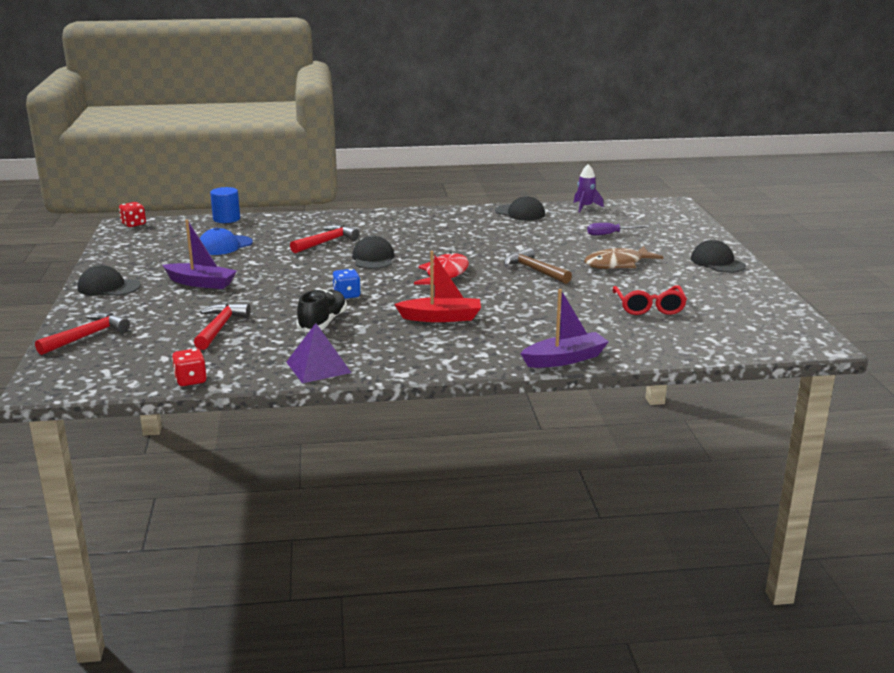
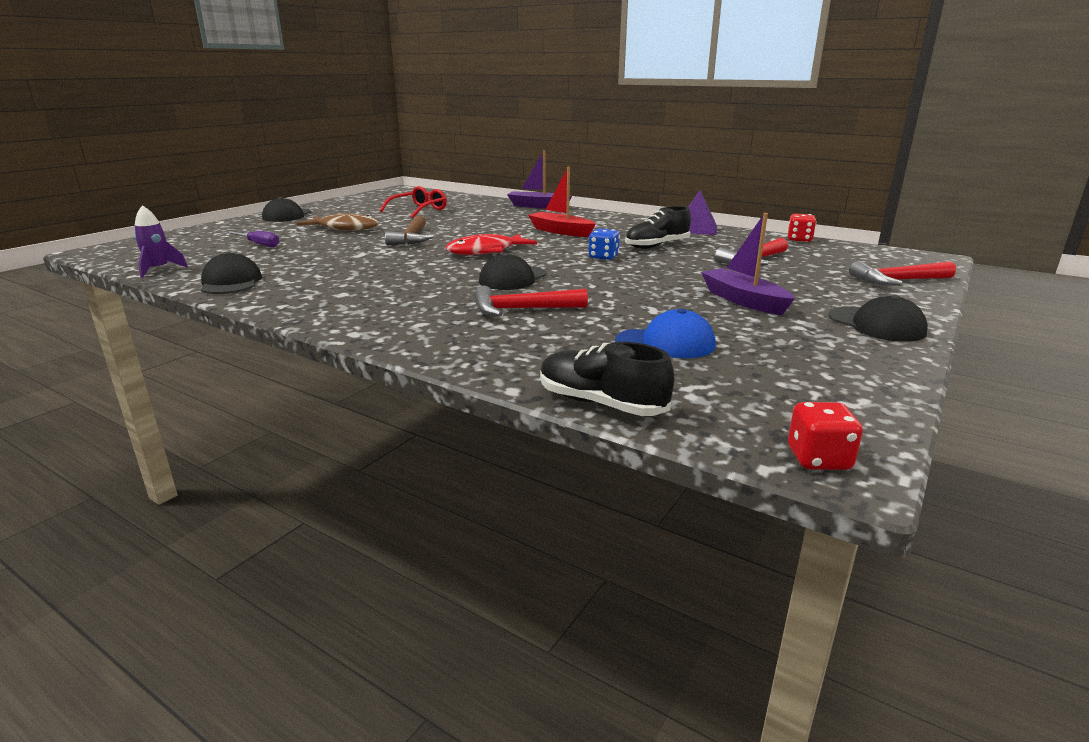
camera: 140 degrees left, 0 degrees up
blue cylinder [210,187,240,223] -> black shoe [540,342,674,416]

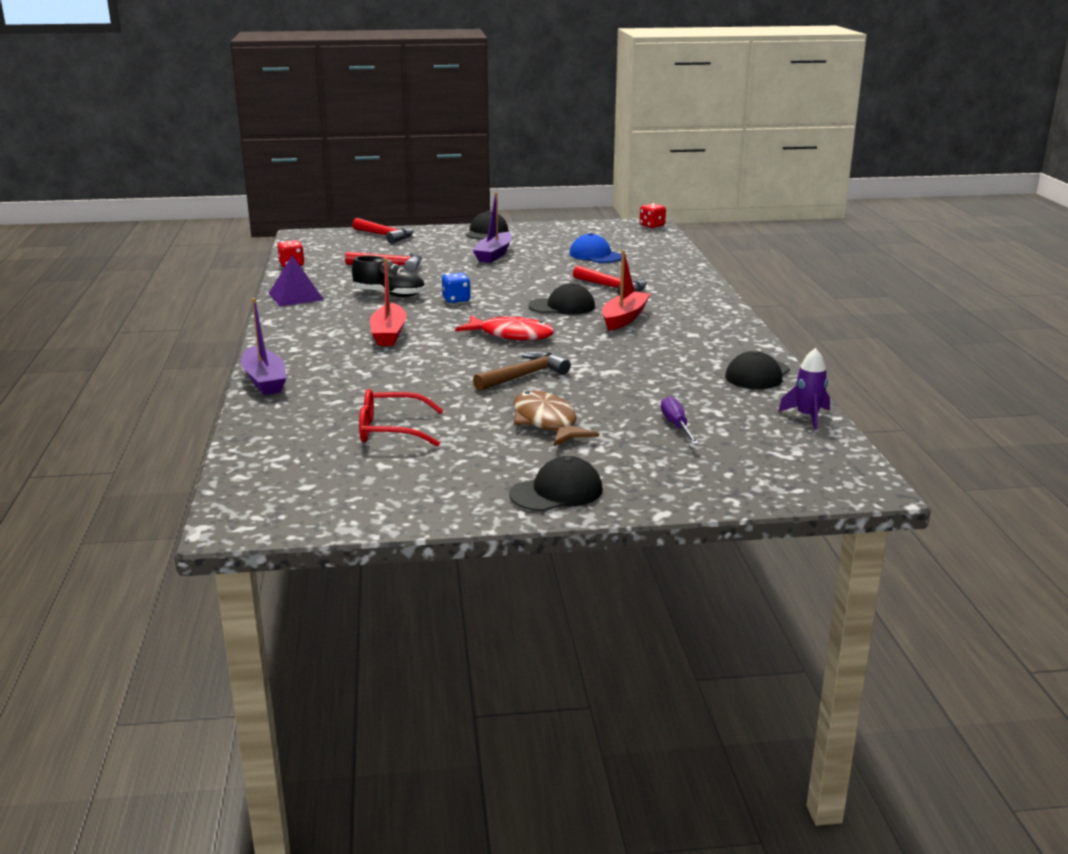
camera: 130 degrees left, 0 degrees up
black shoe [540,342,674,416] -> none
none -> red boat [602,250,650,331]

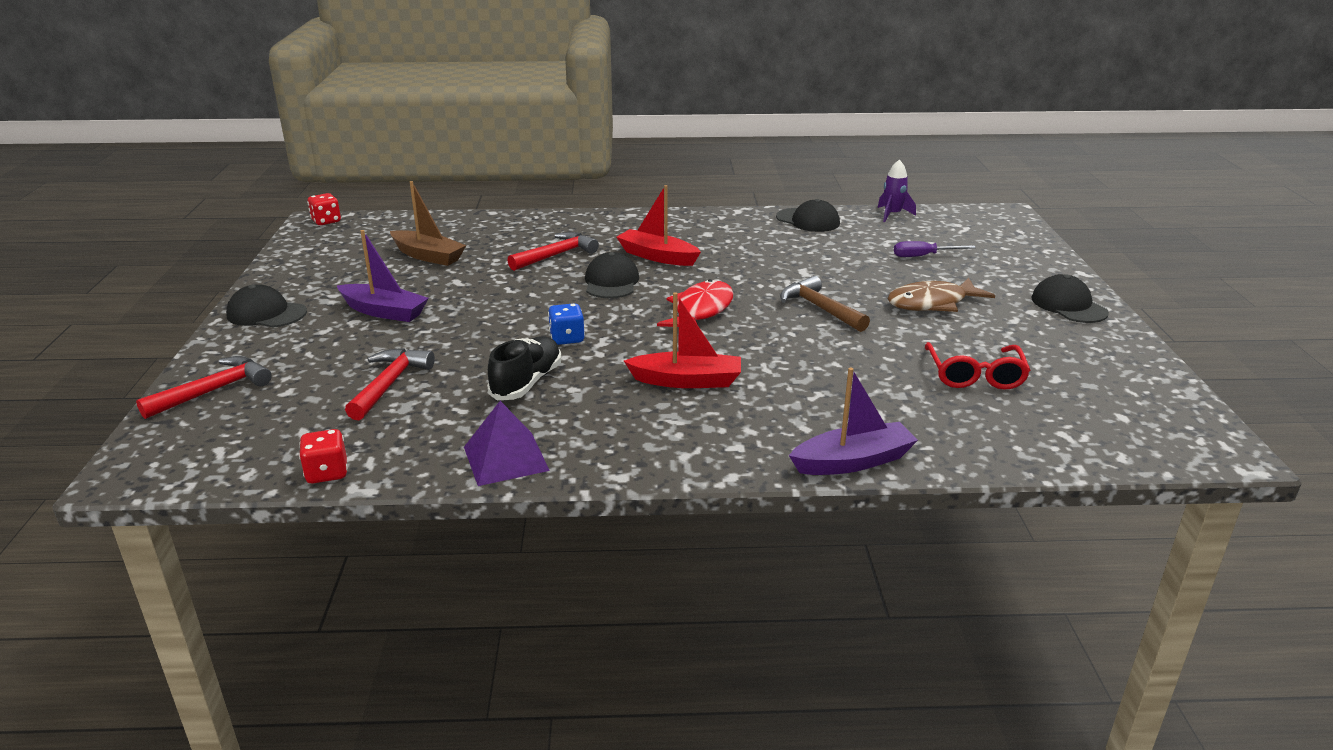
camera: 85 degrees left, 5 degrees up
blue cap [569,233,621,263] -> brown boat [390,181,466,266]

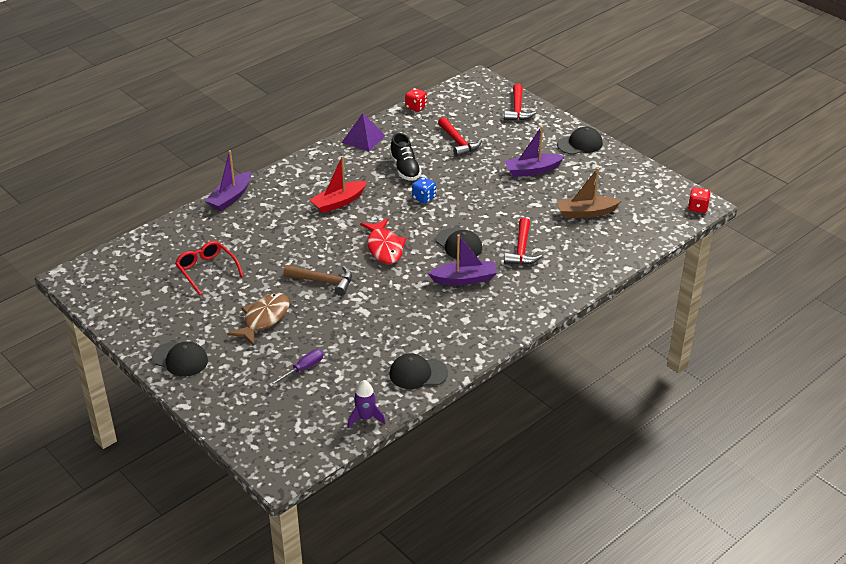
camera: 140 degrees right, 10 degrees up
red boat [616,185,701,266] -> purple boat [428,234,497,285]

